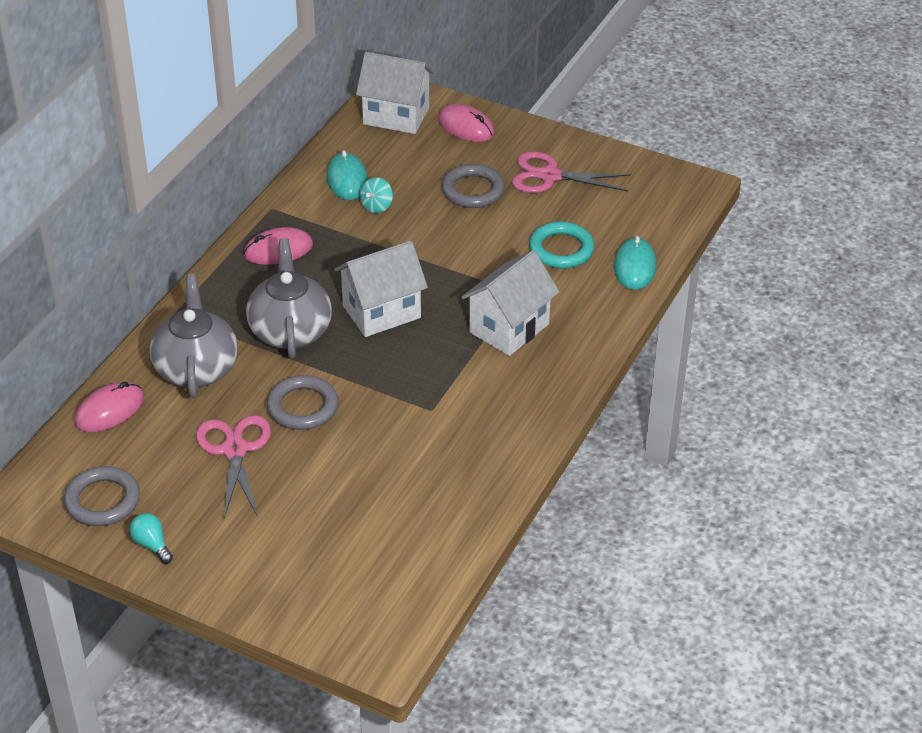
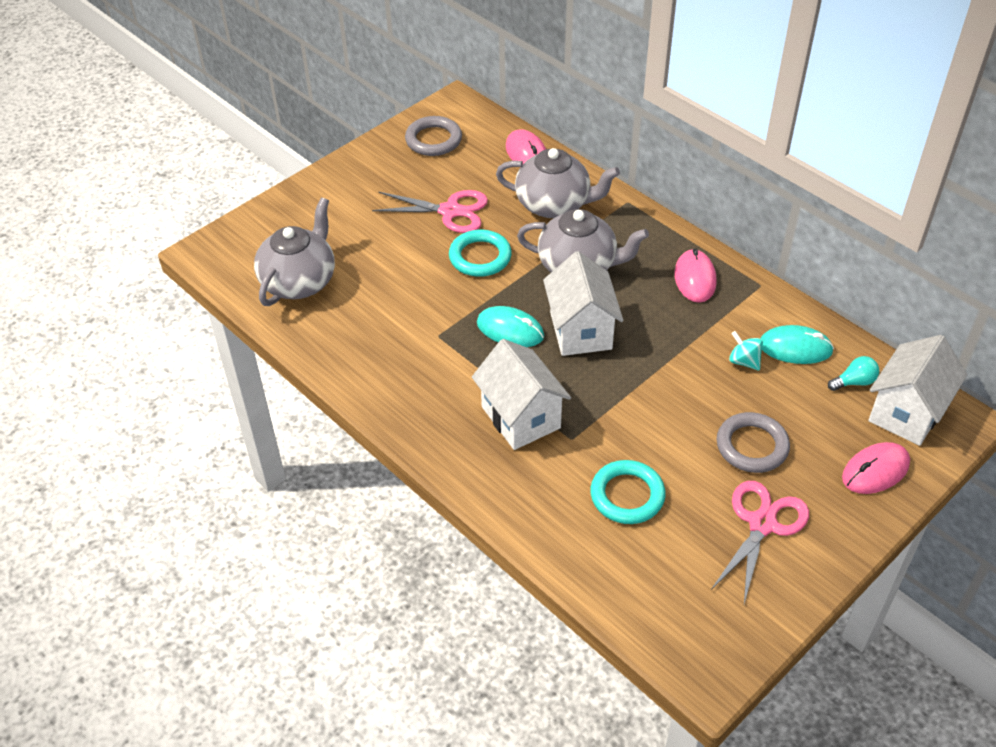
camera: 110 degrees right, 5 degrees up
turquoise light bulb [129,513,173,564] -> turquoise light bulb moved to [828,356,879,391]
grey ring [267,375,339,430] -> turquoise ring [449,230,512,277]
turquoise mouse [614,236,657,290] -> turquoise mouse moved to [477,306,544,347]
none -> grey teapot [254,198,335,306]

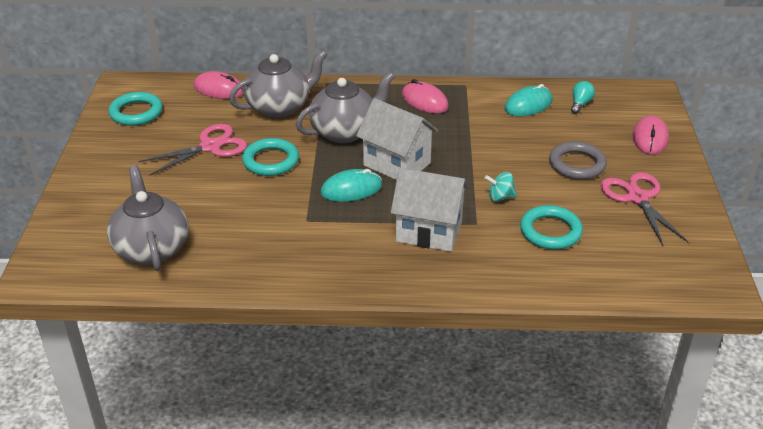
camera: 45 degrees left, 10 degrees down
grey ring [405,116,462,156] -> turquoise ring [108,92,163,126]
turquoise spinning top [729,331,763,371] -> turquoise spinning top moved to [485,172,517,202]
white house [868,335,967,446] -> none

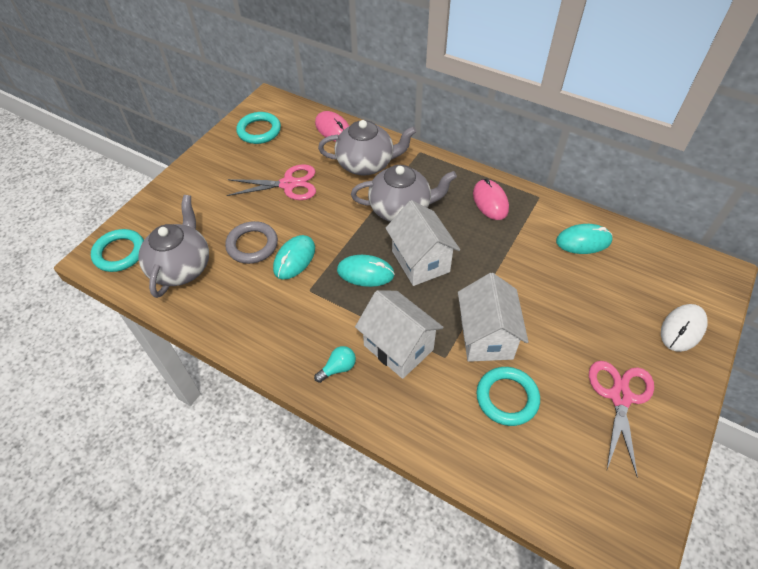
camera: 30 degrees right, 15 degrees up
turquoise ring [242,138,299,176] -> turquoise ring moved to [91,229,144,272]
turquoise spinning top [485,172,517,202] -> white house [458,273,528,362]
grey ring [549,141,607,180] -> grey ring moved to [225,221,278,264]
turquoise light bulb [571,81,595,114] -> turquoise light bulb moved to [314,346,356,383]
pink mouse [633,115,669,154] -> white mouse [661,304,708,352]
none -> turquoise mouse [273,235,315,279]

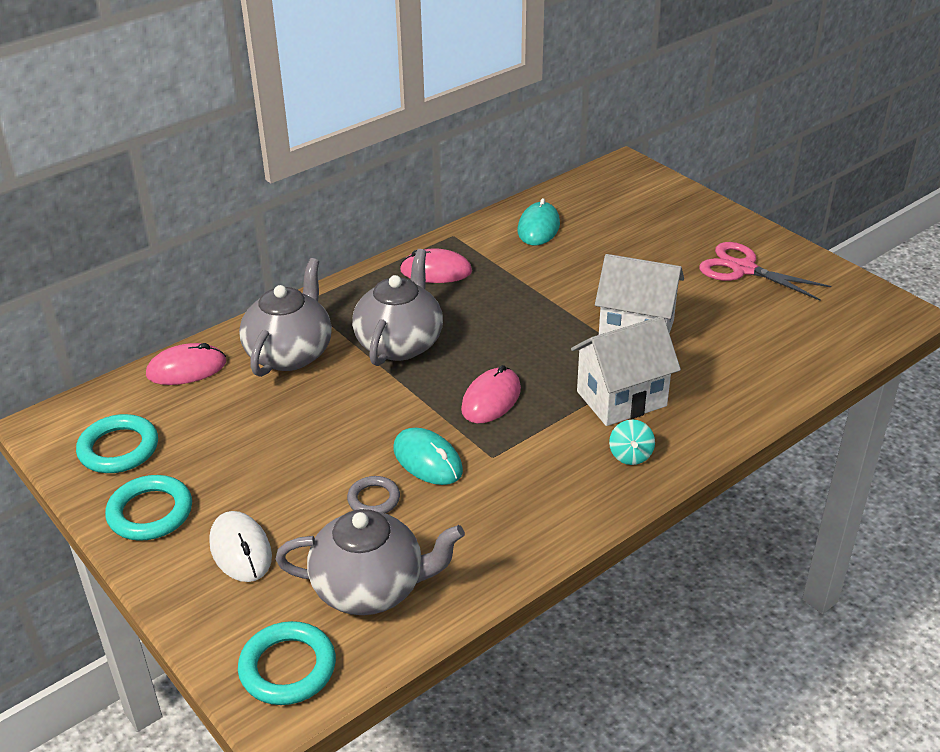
camera: 70 degrees left, 15 degrees down
grey teapot [138,195,209,298] -> grey teapot turned 150 degrees clockwise [275,509,465,615]
grey ring [225,221,278,264] -> grey ring [347,476,400,514], size x0.63
pink scissors [227,164,316,200] -> none
turquoise light bulb [314,346,356,383] -> turquoise spinning top [609,419,655,465]
turquoise mouse [337,255,395,287] -> pink mouse [461,365,521,423]
white house [386,200,460,286] -> none
turquoise ring [476,367,540,426] -> turquoise ring moved to [105,475,192,541]
white mouse [661,304,708,352] -> white mouse moved to [209,511,272,582]

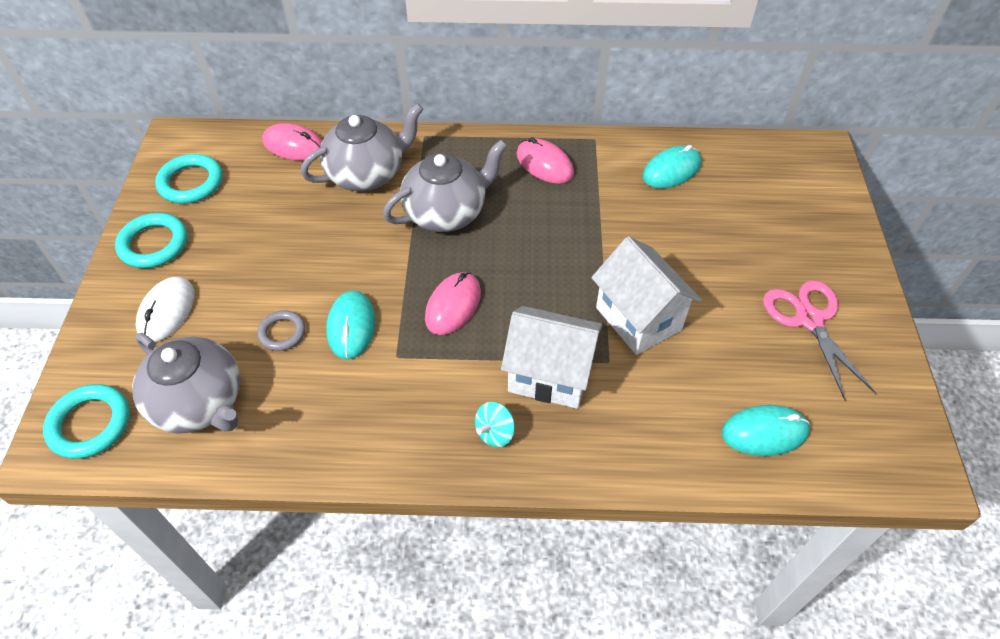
camera: 40 degrees right, 15 degrees up
pink mouse [461,365,521,423] -> pink mouse turned 45 degrees counterclockwise [425,272,481,335]
none -> turquoise mouse [722,405,810,456]

